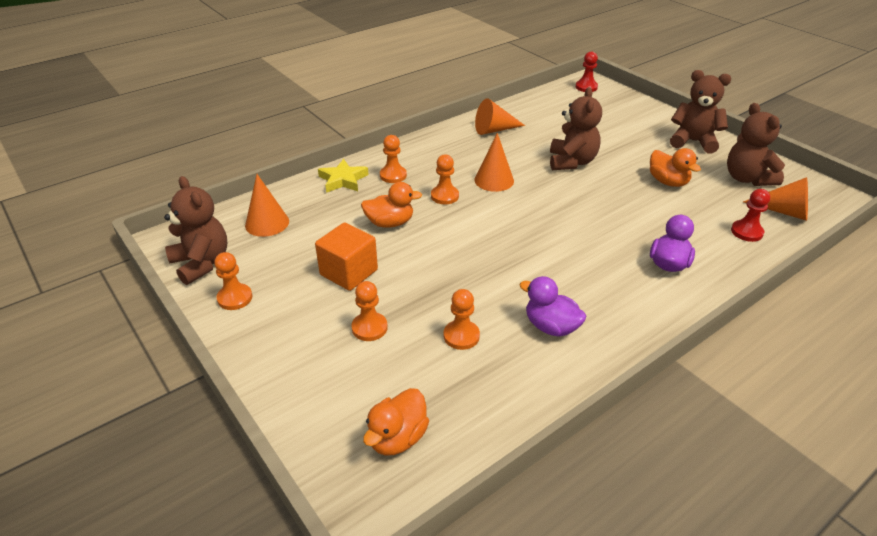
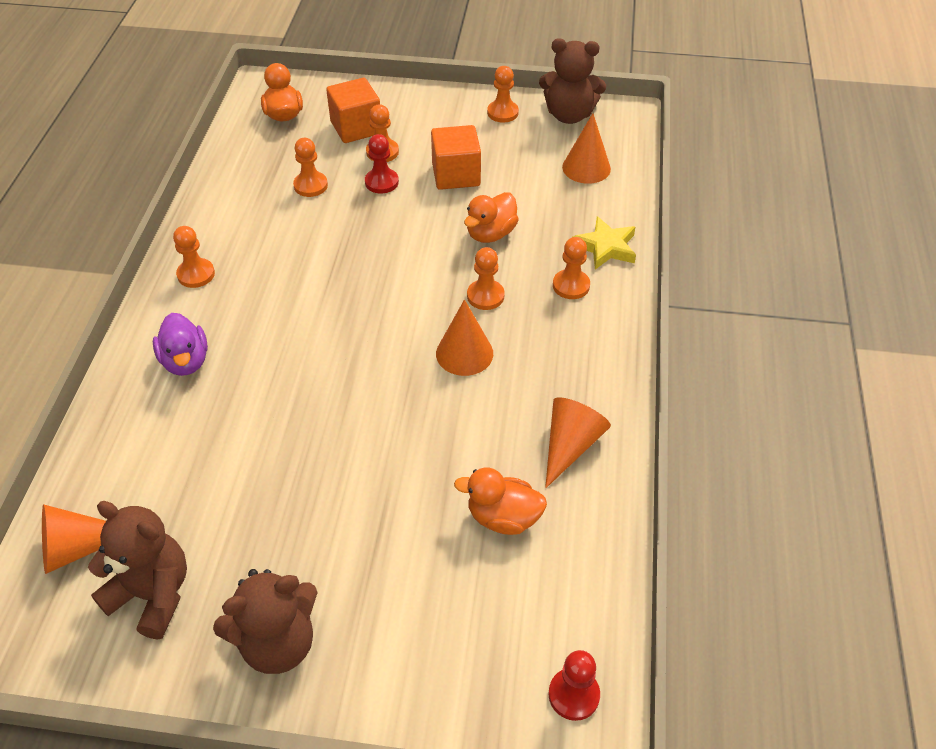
camera: 135 degrees right, 10 degrees up
purple duck [519,276,586,337] -> none
brown teddy bear [550,87,602,170] -> none
orange duck [650,148,701,187] -> orange duck moved to [454,467,547,535]
red pawn [731,189,770,242] -> red pawn moved to [365,134,399,194]
none -> orange pawn [173,226,215,288]
none -> orange cube [326,78,380,143]

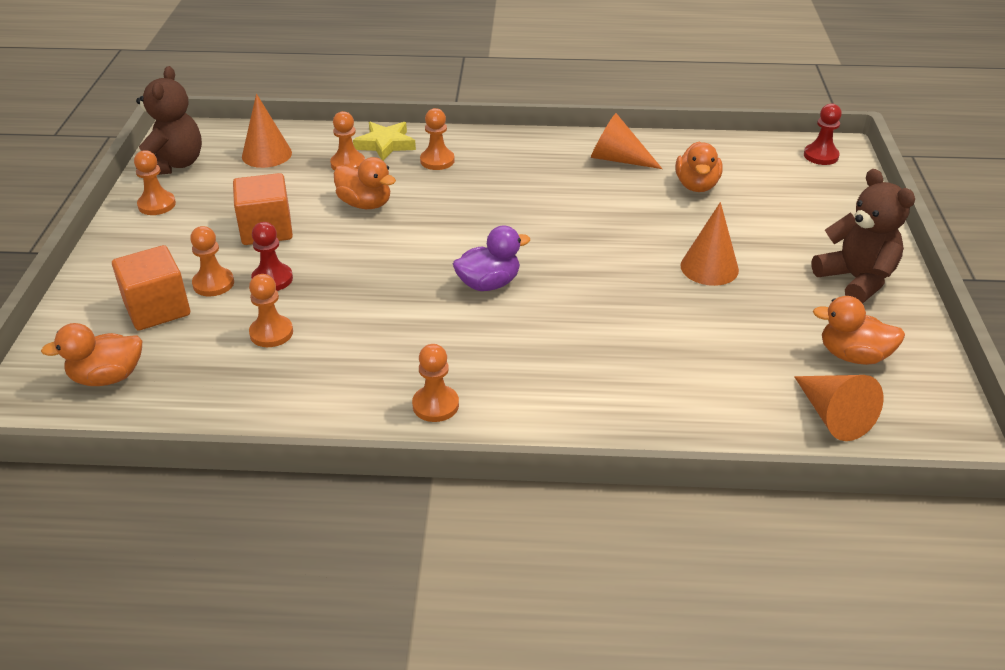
camera: 95 degrees left, 10 degrees down
brown teddy bear [88,501,187,639] -> orange duck [813,296,905,365]
purple duck [153,313,208,376] -> purple duck moved to [453,225,530,291]
orange cone [436,299,493,376] -> orange cone moved to [681,202,739,286]
orange pawn [467,247,505,310] -> orange pawn moved to [330,111,365,171]

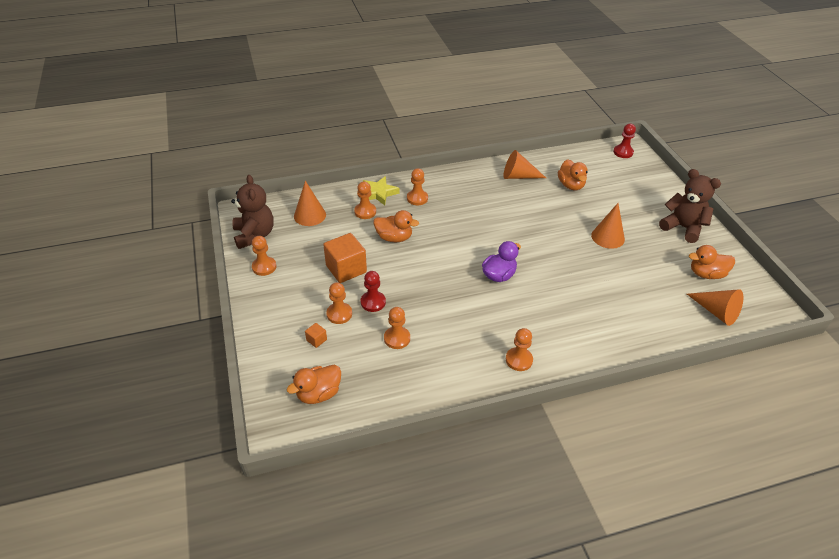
camera: 20 degrees left, 5 degrees up
orange cube [112,245,190,331] -> orange cube [305,323,327,348], size x0.44

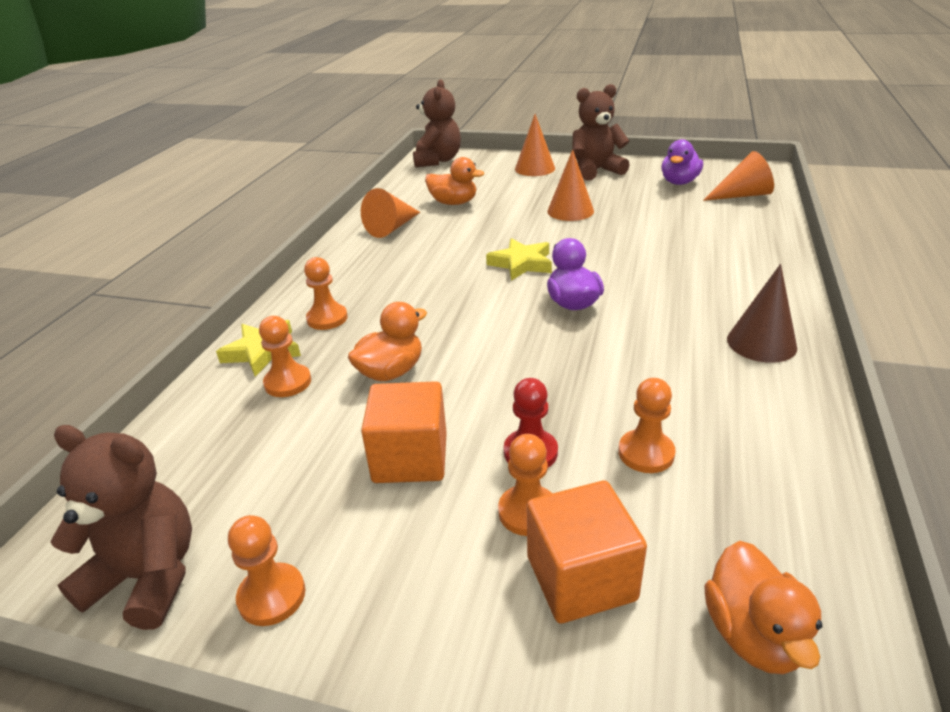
camera: 55 degrees left, 10 degrees down
orange cone [294,181,326,226] -> orange cone moved to [515,114,555,176]
orange cube [305,323,327,348] -> orange cube [527,481,647,623], size x2.28
orange pawn [506,328,533,371] -> brown cone [727,264,797,363]
red pawn [613,124,636,158] -> brown teddy bear [413,79,461,167]
orange duck [689,245,735,279] -> purple duck [662,139,703,185]
none -> yellow star [486,238,552,281]

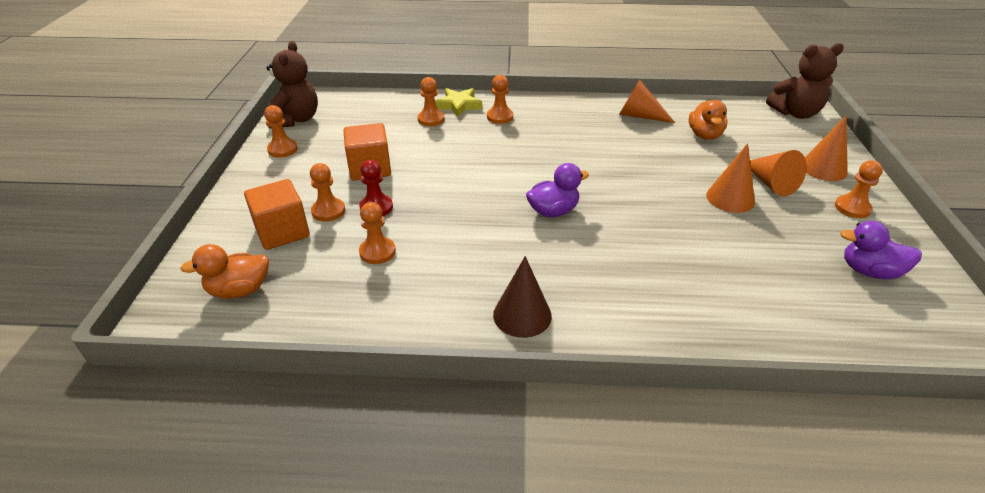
camera: 75 degrees right, 5 degrees up
orange duck [348,302,427,381] -> none
yellow star [486,238,552,281] -> none
brown teddy bear [573,84,630,181] -> orange pawn [835,160,883,218]
orange cone [703,151,774,201] -> orange cone moved to [750,150,807,197]

